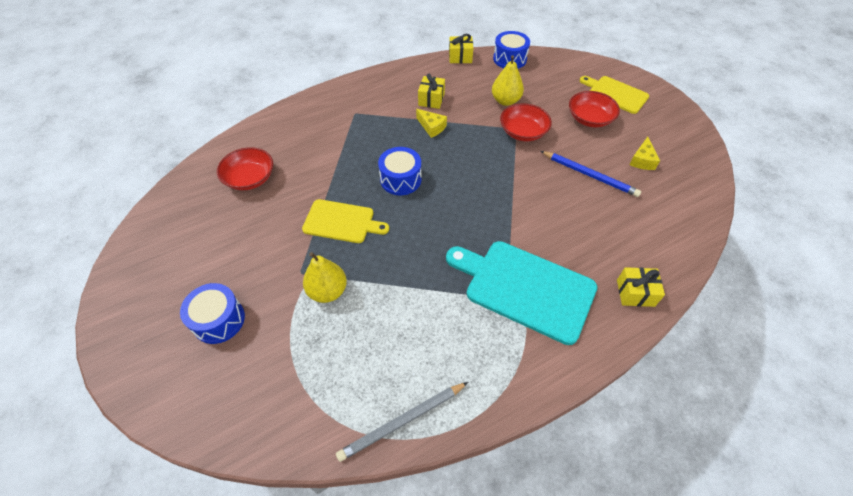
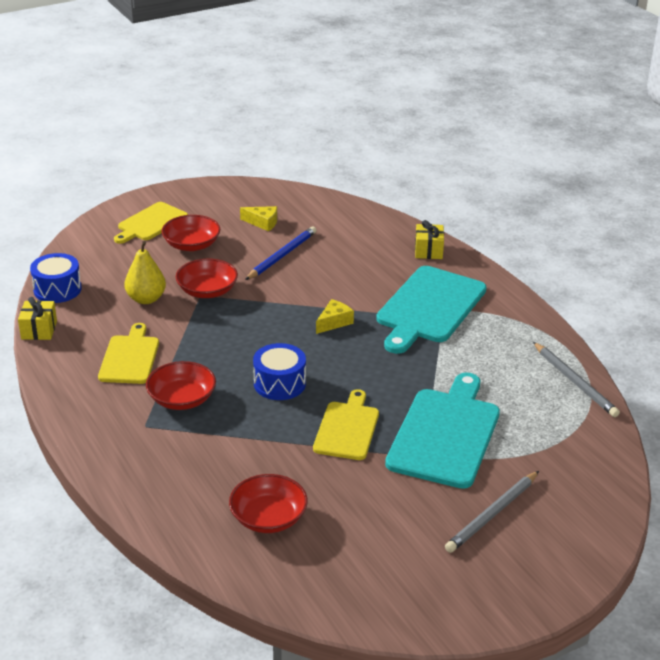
camera: 90 degrees left, 20 degrees down
blue drum [180,283,245,344] -> grey pencil [445,471,539,553]
yellow pear [303,252,347,303] -> turquoise cutting board [385,373,500,489]
yellow cheese [416,109,447,138] -> yellow cheese moved to [316,299,354,334]
yellow gift [418,74,445,109] -> yellow cutting board [98,323,159,384]
none -> red bowl [146,361,216,410]

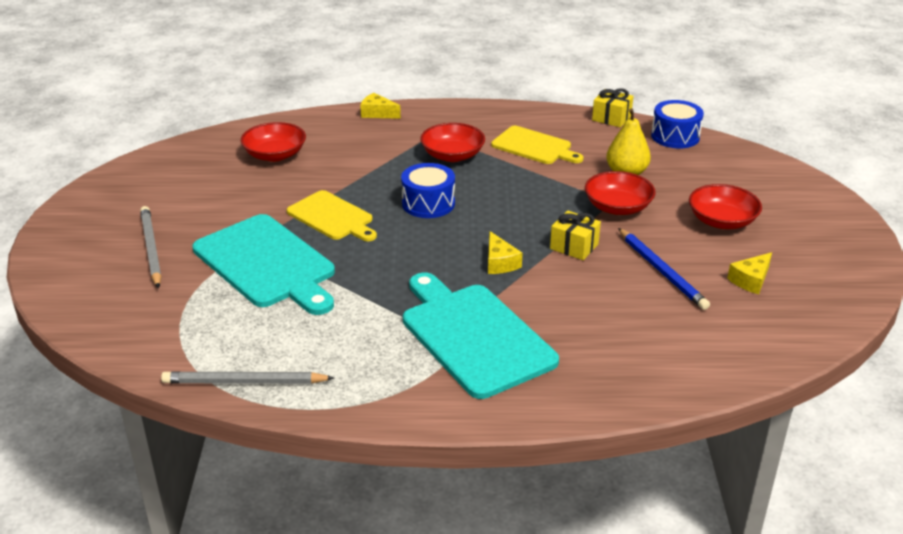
camera: 120 degrees right, 0 degrees up
yellow cutting board [114,202,188,244] -> none
yellow gift [415,220,444,259] -> yellow gift moved to [550,210,601,260]
none -> yellow cheese [360,93,401,119]

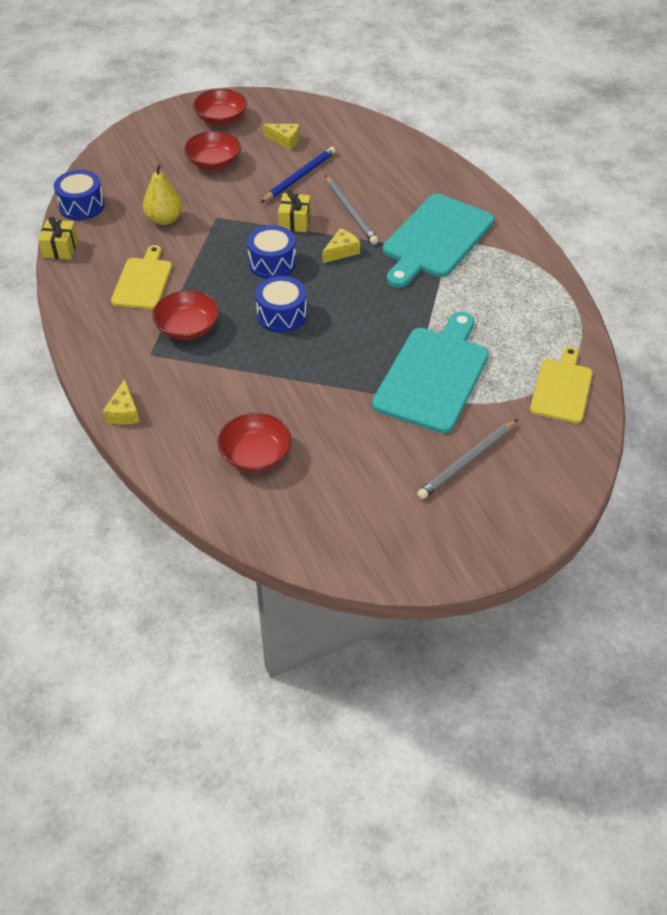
camera: 115 degrees left, 15 degrees up
grey pencil [161,371,334,384] -> grey pencil moved to [326,176,379,244]
yellow cutting board [287,190,377,241] -> yellow cutting board moved to [530,347,592,424]
red bowl [585,171,656,215] -> red bowl moved to [193,89,247,125]
none -> blue drum [247,225,296,279]

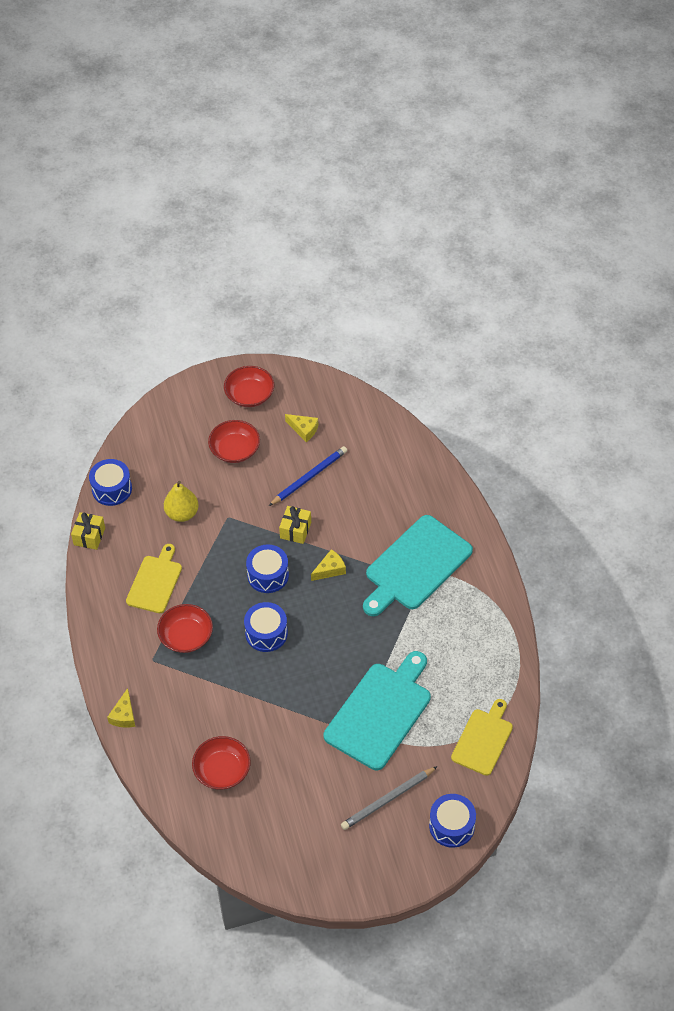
camera: 10 degrees right, 5 degrees up
grey pencil [326,176,379,244] -> none
none -> blue drum [429,794,476,848]

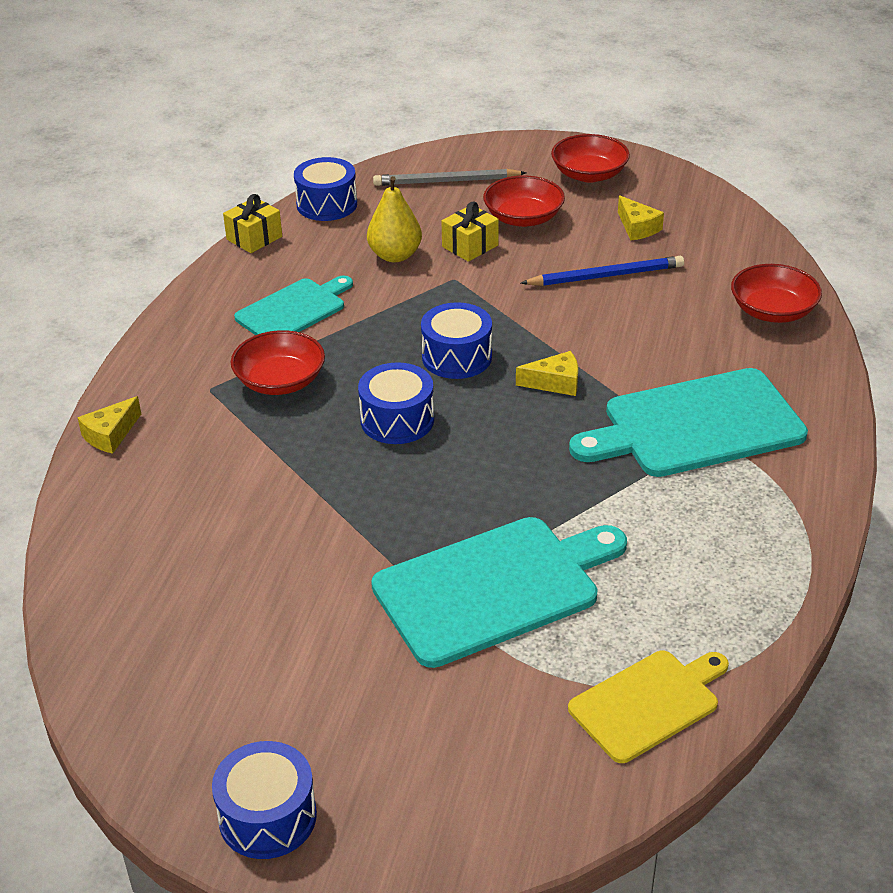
camera: 30 degrees right, 15 degrees down
yellow cutting board [126,544,182,613] -> turquoise cutting board [234,275,353,335]
red bowl [192,736,251,790] -> red bowl moved to [731,264,822,323]
yellow gift [279,506,311,544] -> yellow gift moved to [441,202,499,262]
grey pencil [341,766,438,830] -> grey pencil moved to [373,169,526,186]
blue drum [429,794,476,848] -> blue drum moved to [212,741,317,859]

